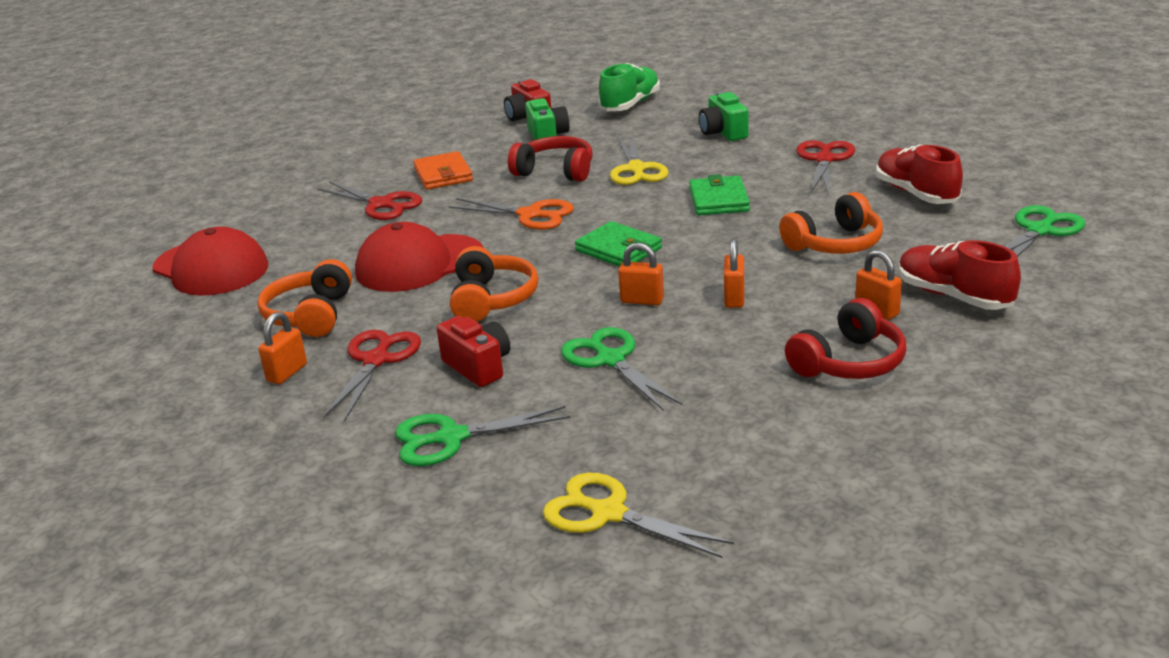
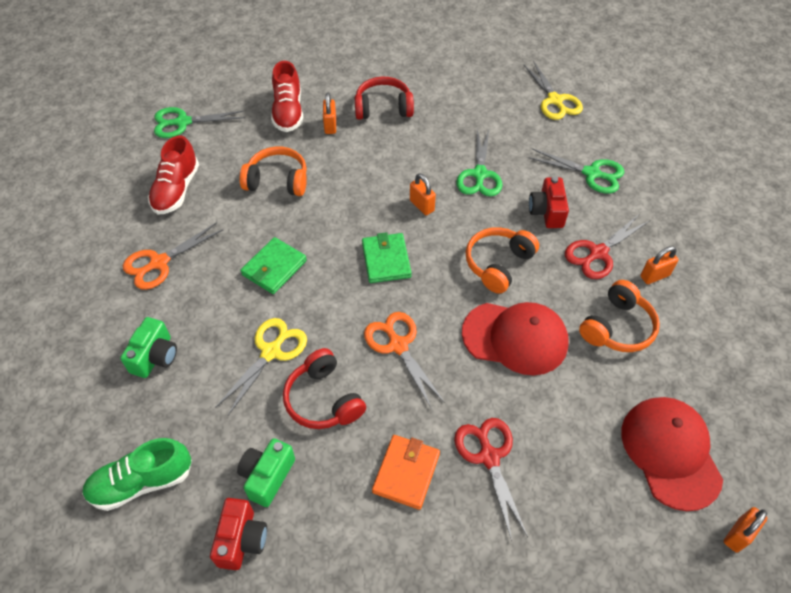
camera: 145 degrees left, 25 degrees up
orange padlock [724,238,744,308] -> orange padlock moved to [724,507,767,553]
red scissors [796,140,855,194] -> orange scissors [123,222,223,290]

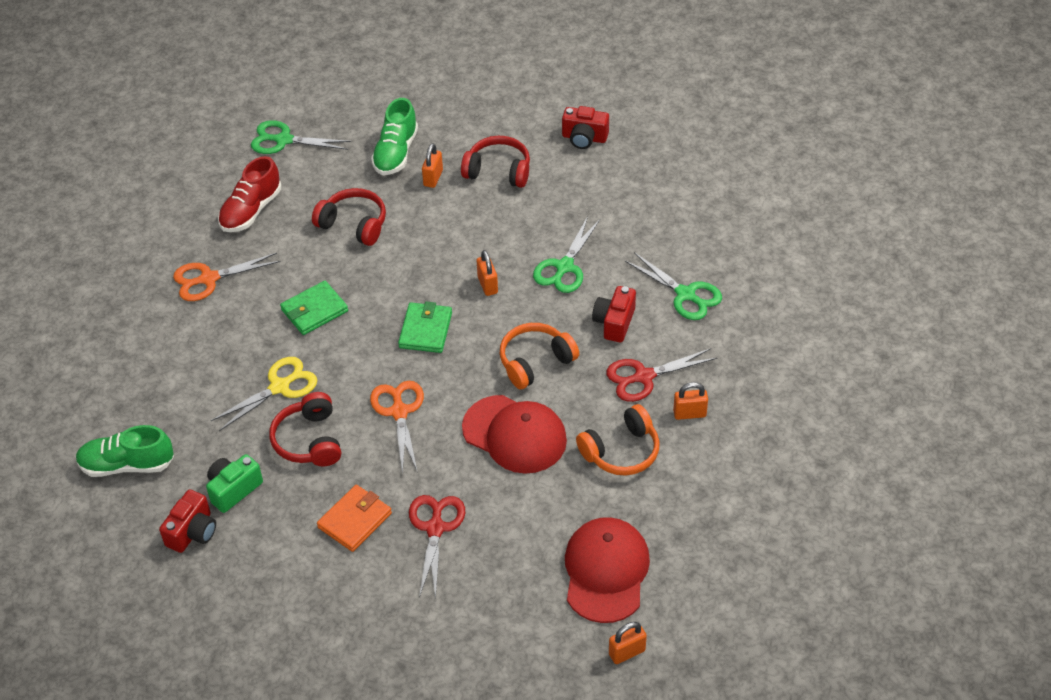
camera: 20 degrees right, 5 degrees down
green camera [120,317,177,378] -> none
orange headphones [240,147,307,196] -> red headphones [312,188,386,246]
red shoe [271,61,303,132] -> green shoe [371,98,418,175]
yellow scissors [523,61,583,120] -> none
none -> red camera [562,106,609,149]

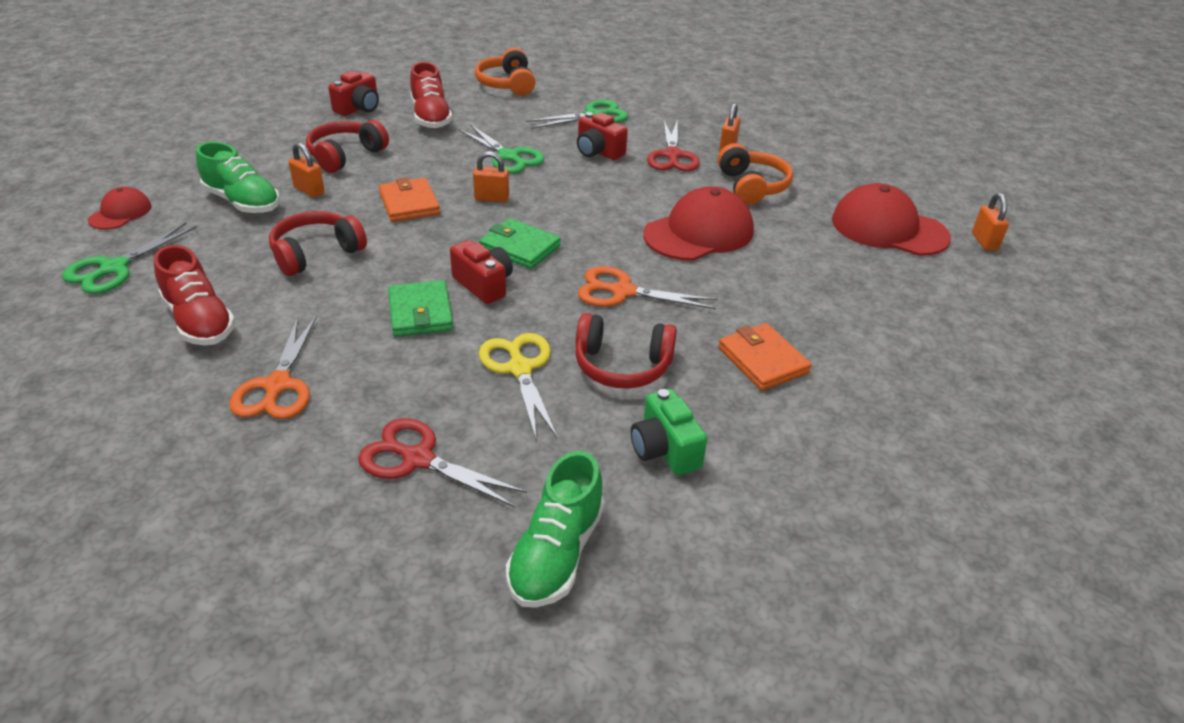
camera: 70 degrees left, 10 degrees down
red camera [159,489,216,553] -> red camera moved to [450,240,513,304]
red scissors [409,495,465,599] -> red scissors moved to [358,418,527,507]
orange headphones [500,323,579,389] -> orange headphones moved to [475,48,535,96]
none -> red cap [88,187,152,229]
none -> orange wallet [379,177,440,222]
none -> red shoe [410,62,453,129]

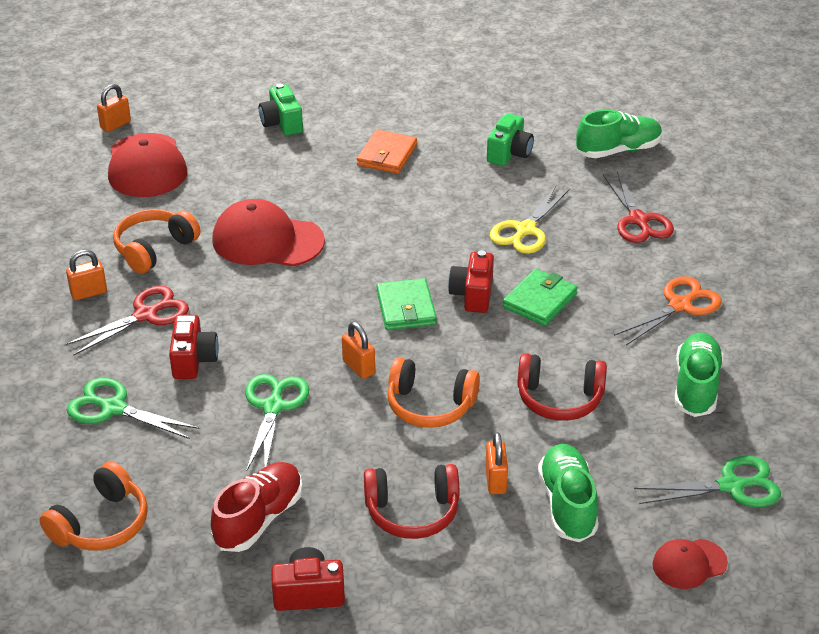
camera: 130 degrees left, 0 degrees up
red shoe [154,245,236,346] -> green shoe [675,333,724,417]
orange wallet [379,177,440,222] -> orange headphones [387,357,480,428]
red headphones [575,313,677,389] -> none
orange scissors [578,266,718,309] -> none
none -> green camera [259,84,303,136]

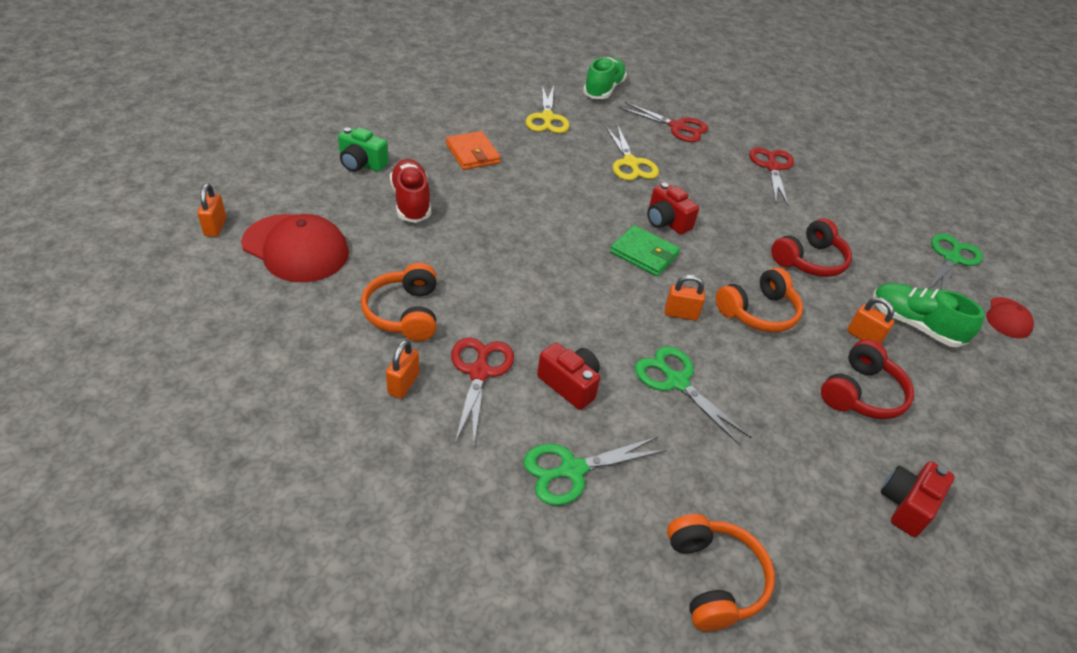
camera: 50 degrees left, 5 degrees up
red shoe [211,462,303,552] -> red shoe moved to [390,159,431,223]
red cap [212,199,325,266] -> none
green camera [487,113,534,166] -> yellow scissors [526,85,570,133]
green wallet [503,269,578,326] -> none
orange scissors [614,276,722,345] -> red scissors [749,147,794,206]
green shoe [675,333,724,417] -> none

